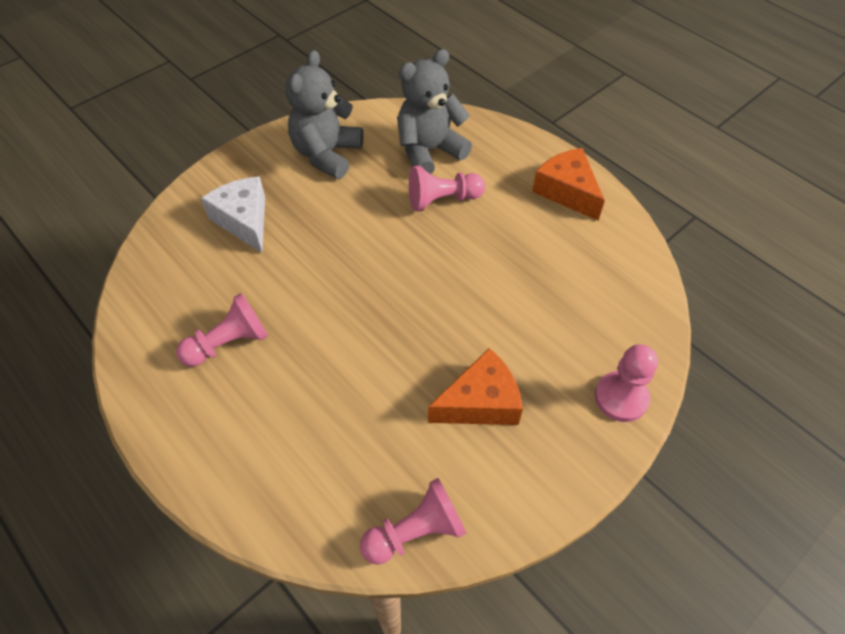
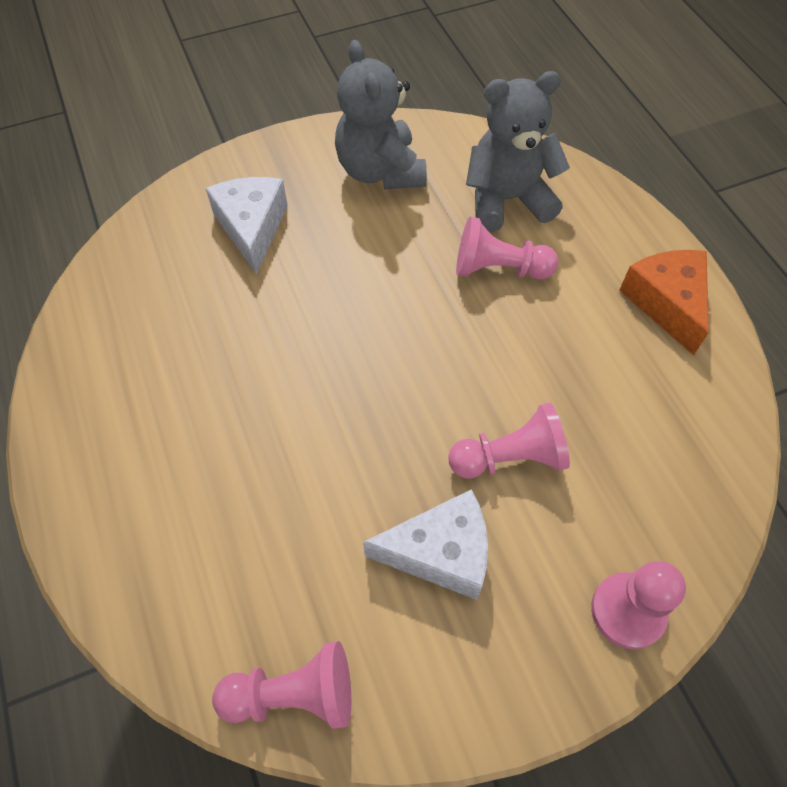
camera: 20 degrees right, 5 degrees up
pink pawn [176,293,268,367] -> pink pawn moved to [448,402,570,478]
grey teddy bear [286,50,363,179] -> grey teddy bear turned 60 degrees counterclockwise [335,40,427,189]
orange cheese [428,348,523,425] -> white cheese [363,489,488,600]

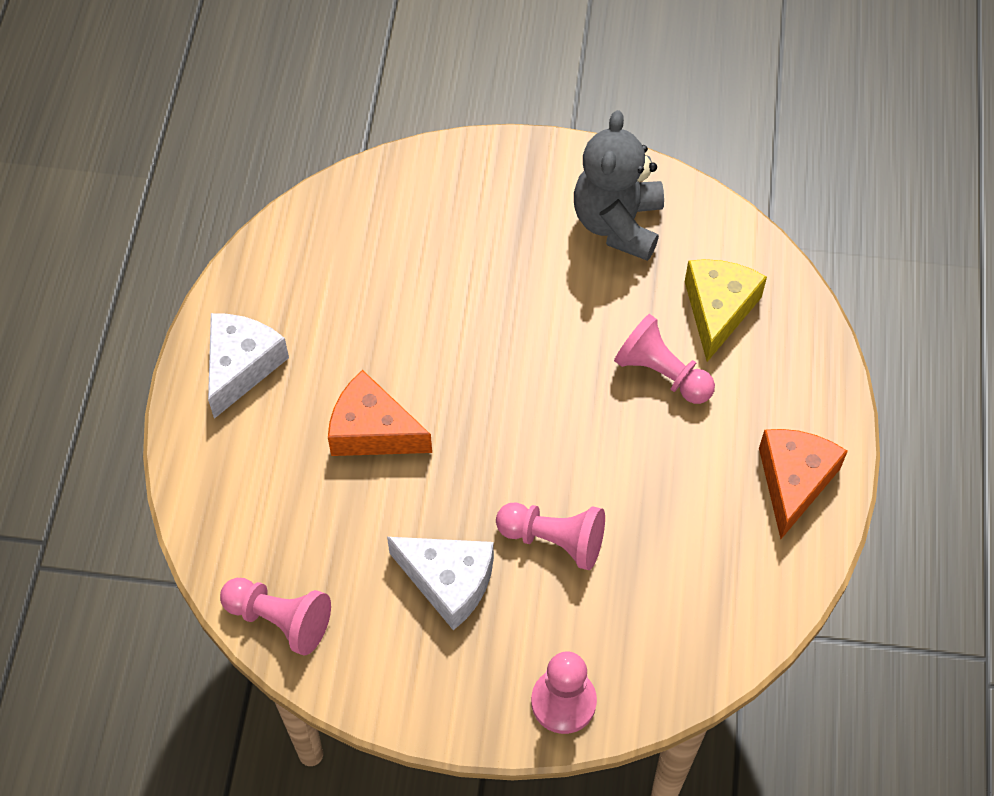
camera: 30 degrees right, 0 degrees up
white cheese [206,177,288,275] -> white cheese moved to [208,313,289,419]
grey teddy bear [466,71,570,232] -> yellow cheese [685,259,767,362]
none -> orange cheese [328,370,432,456]

